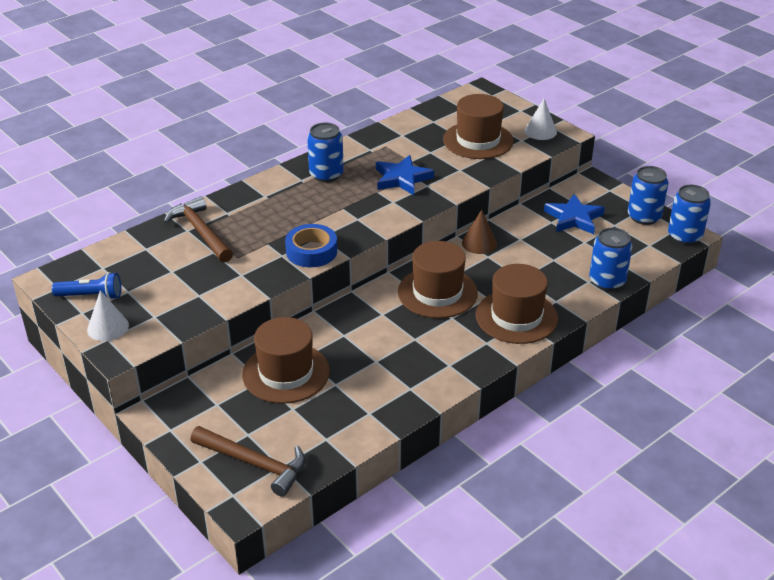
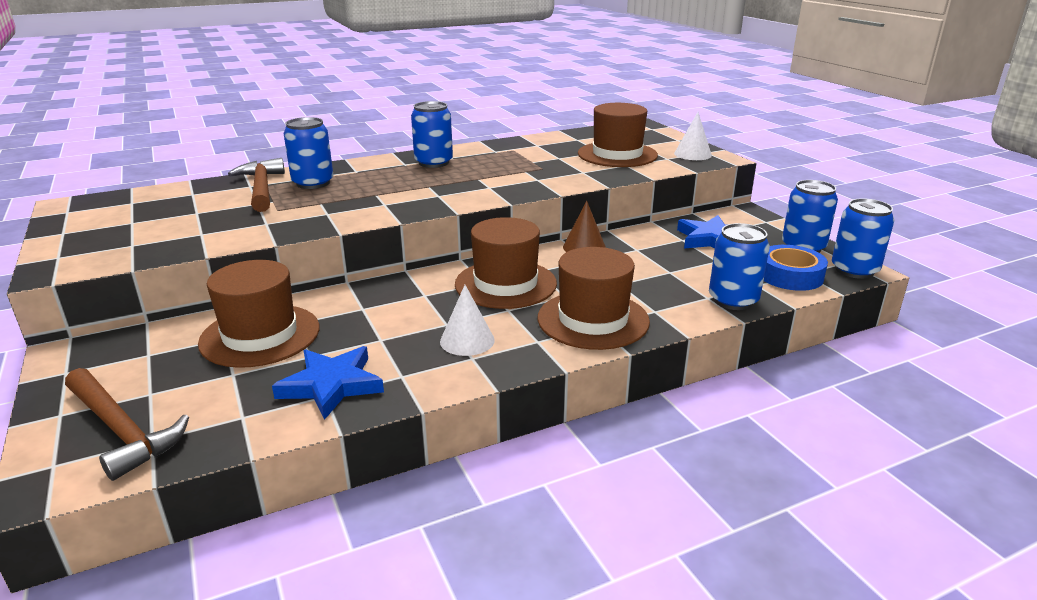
camera: 15 degrees right, 10 degrees down
blue flashlight [52,272,121,300] -> none
white cone [87,290,129,341] -> white cone moved to [440,285,495,356]
blue tape [285,224,337,267] -> blue tape moved to [764,245,828,291]
blue star [376,155,434,195] -> blue star moved to [272,346,384,420]
none -> blue can [284,117,334,189]

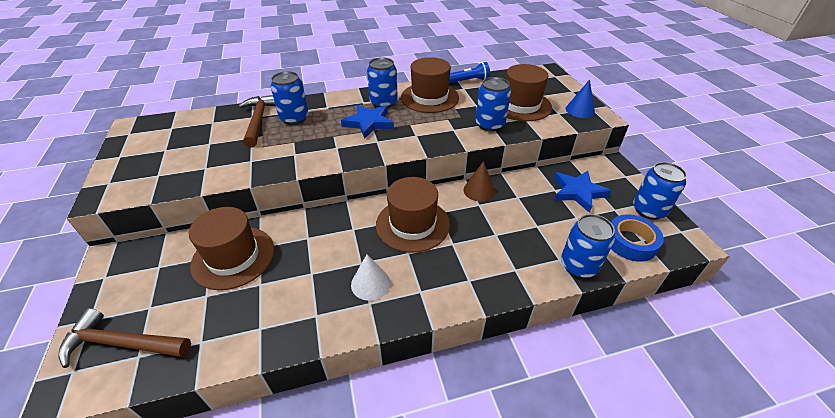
camera: 10 degrees right, 15 degrees up
brown hammer [65,368,189,481] -> brown hammer turned 135 degrees clockwise [59,308,191,368]
blue star [272,346,384,420] -> blue star moved to [341,104,394,139]
brown hat [537,247,650,350] -> brown hat moved to [401,57,459,113]
white cone [674,112,712,160] -> blue cone [566,79,595,118]
blue can [832,198,895,279] -> blue can moved to [476,77,511,131]
none -> blue flashlight [449,62,490,83]

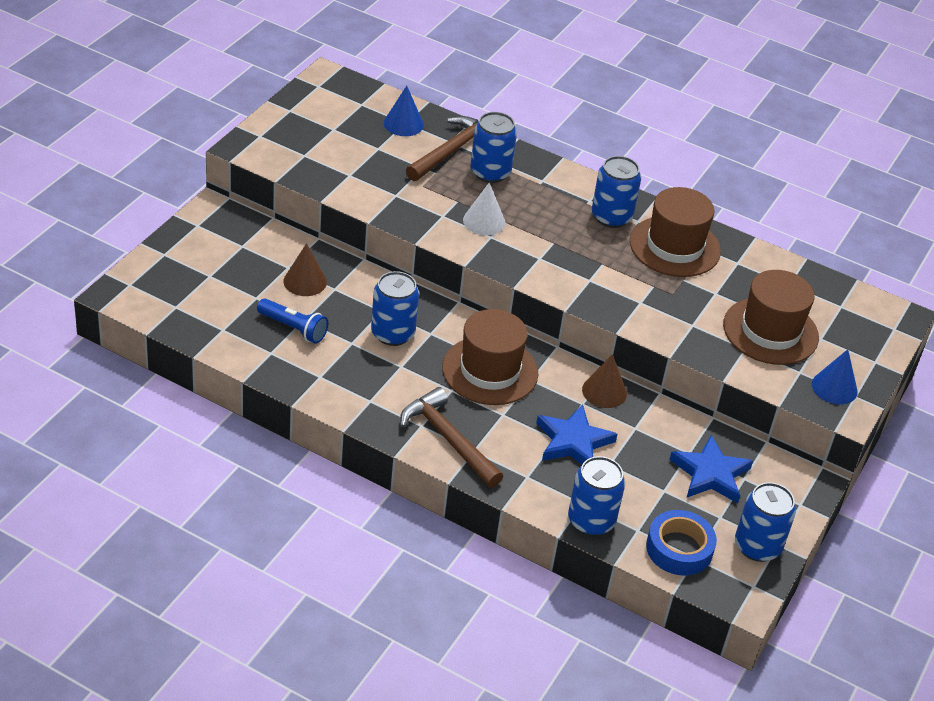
camera: 40 degrees right, 0 degrees up
brown hammer [59,308,191,368] -> brown hammer moved to [400,387,503,488]
brown hat [189,207,274,290] -> brown cone [284,243,327,296]
blue star [341,104,394,139] -> blue star moved to [536,405,617,465]
white cone [351,254,390,301] -> white cone moved to [463,183,505,235]
blue flashlight [449,62,490,83] -> blue flashlight moved to [257,298,328,344]
blue can [476,77,511,131] -> blue can moved to [371,271,419,346]
none -> blue cone [384,86,424,136]

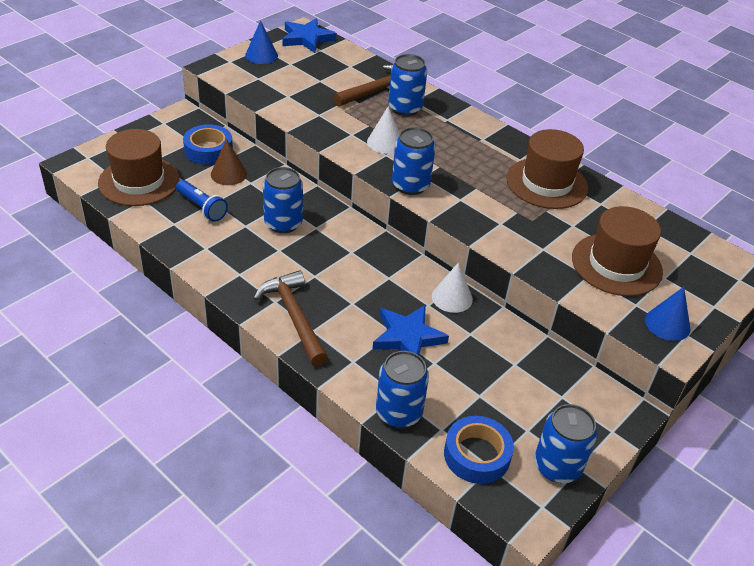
camera: 15 degrees right, 0 degrees up
blue cone [384,86,424,136] -> blue cone moved to [245,20,278,64]
brown hat [442,309,538,405] -> brown hat moved to [98,129,180,206]
brown cone [582,354,627,408] -> white cone [432,262,473,313]
blue can [592,156,641,228] -> blue can moved to [392,127,436,195]
blue star [669,435,753,503] -> blue star moved to [282,18,336,53]
none -> blue tape [183,124,233,165]

